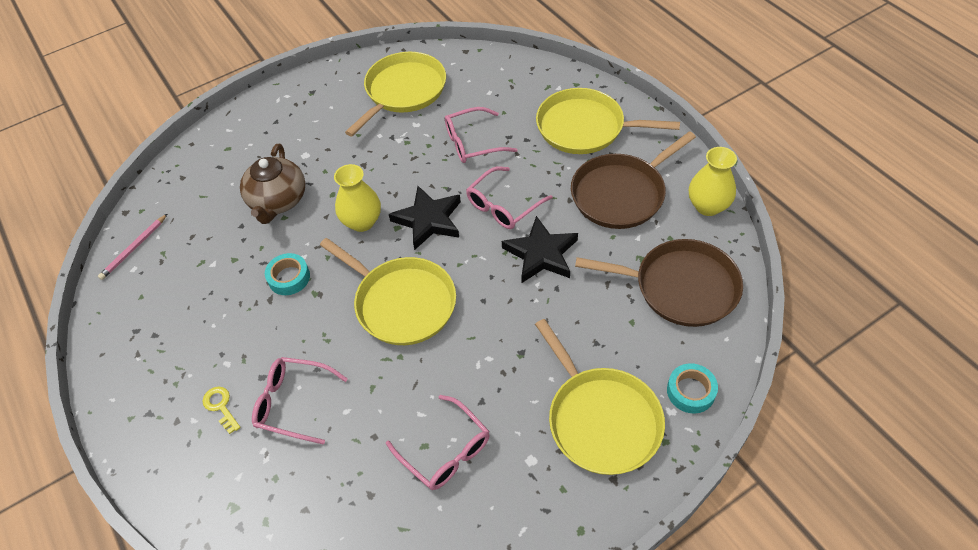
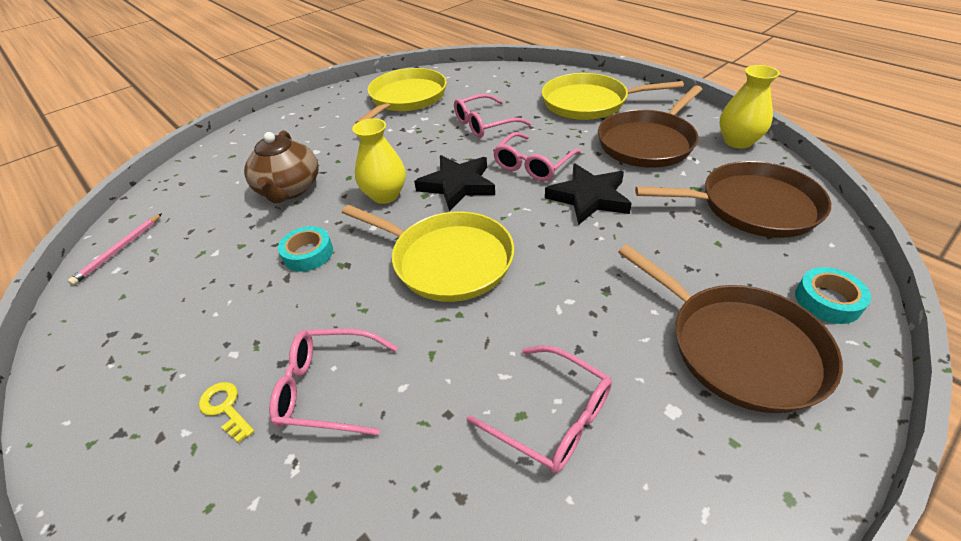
camera: 10 degrees left, 10 degrees down
yellow pan [535,319,665,475] -> brown pan [618,245,843,413]

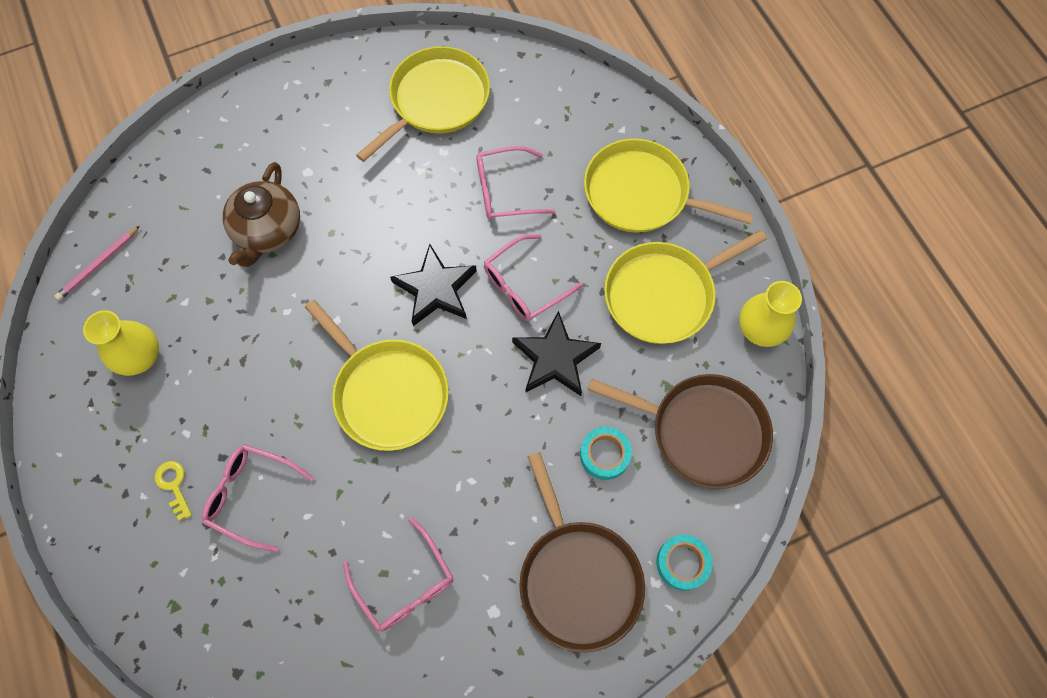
camera: 15 degrees right, 25 degrees up
turquoise tape [278,226,333,272] -> turquoise tape moved to [580,427,632,480]
yellow vase [352,118,406,204] -> yellow vase moved to [83,310,159,376]
brown pan [598,85,703,168] -> yellow pan [604,230,767,344]

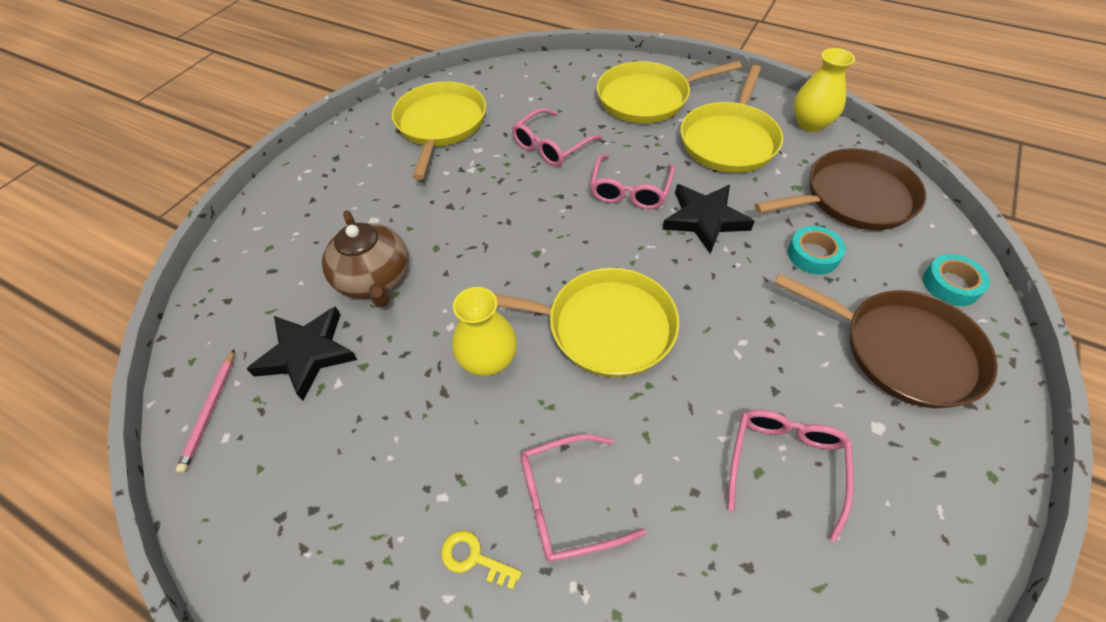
camera: 35 degrees left, 15 degrees down
yellow vase [83,310,159,376] -> yellow vase moved to [452,287,517,376]
pink glasses [343,517,454,632] -> pink glasses turned 90 degrees counterclockwise [727,409,853,542]
black star [390,244,477,326] -> black star moved to [247,306,357,401]

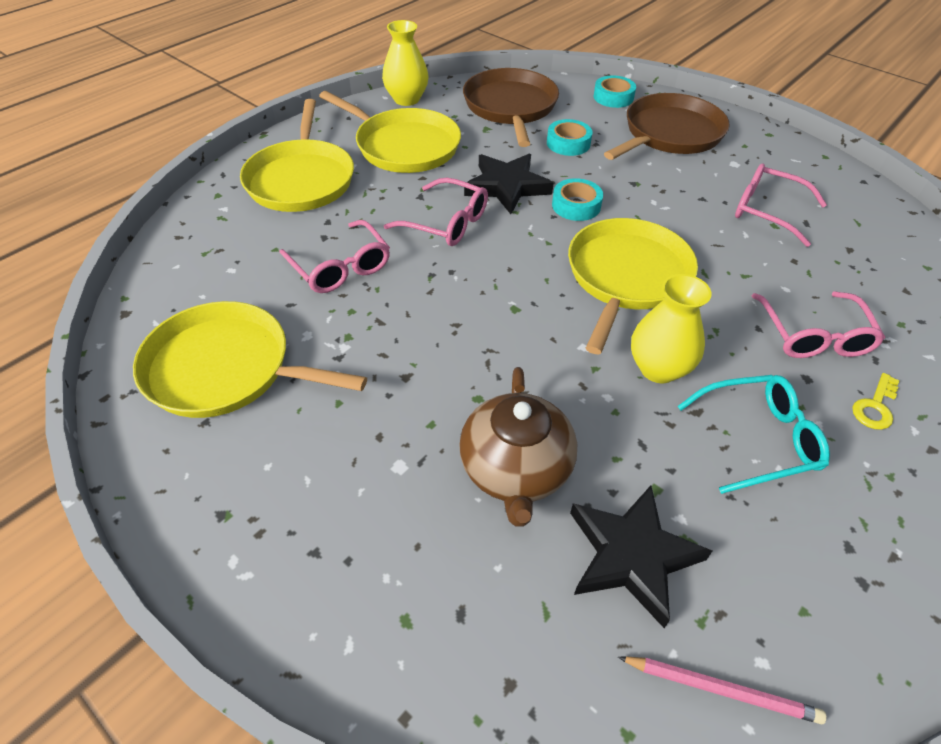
camera: 80 degrees left, 5 degrees down
brown teapot [322,210,409,307] -> brown teapot turned 105 degrees clockwise [459,367,577,527]
none -> turquoise tape [552,178,603,221]
none -> turquoise glasses [677,375,830,494]

